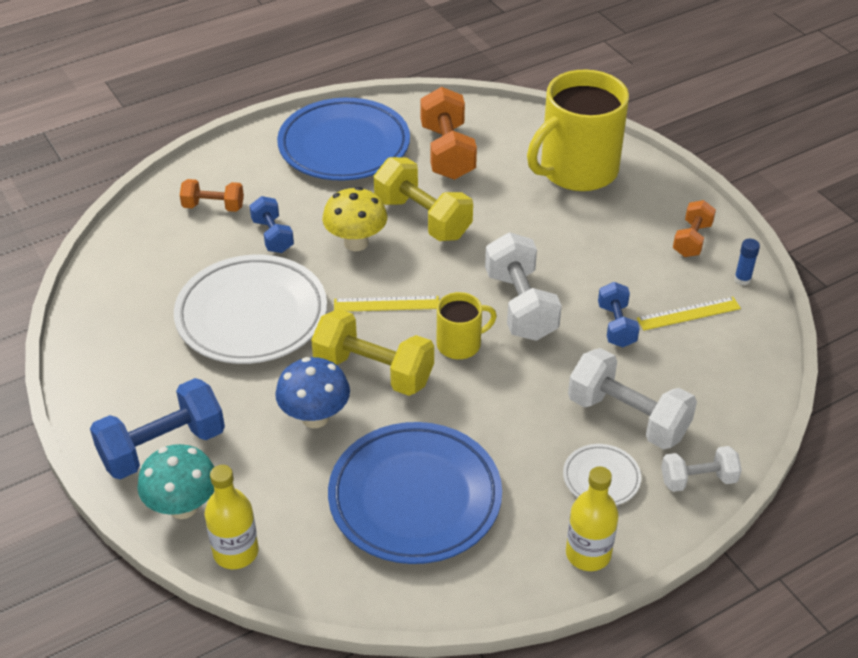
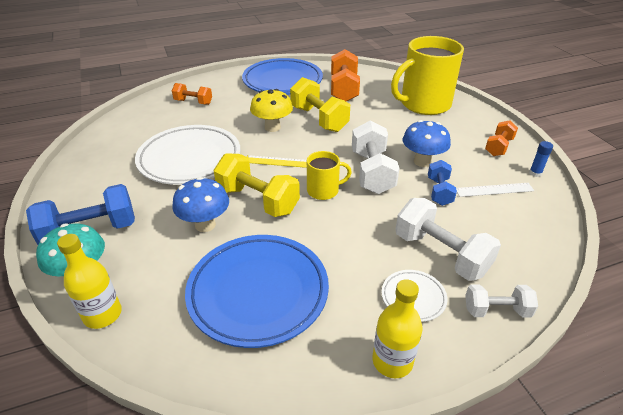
camera: 10 degrees right, 5 degrees down
blue dumbbell [249,196,294,253] -> none
yellow ruler [637,297,741,330] -> white ruler [456,183,534,197]
none -> blue mushroom [403,120,451,167]

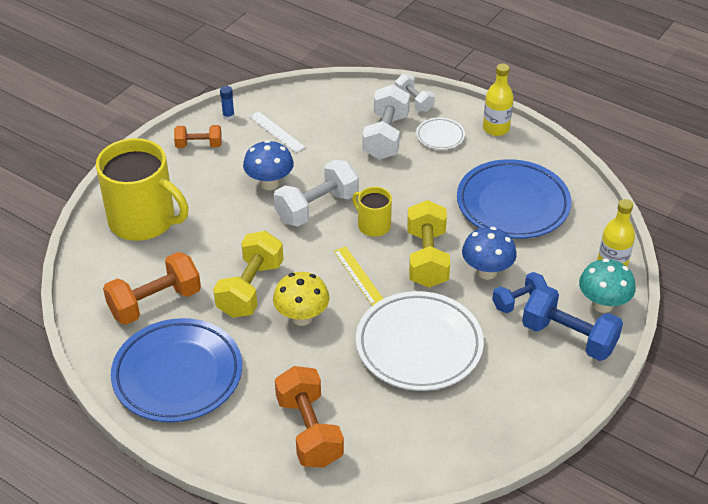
camera: 125 degrees left, 5 degrees up
orange dumbbell [172,83,212,105] -> orange dumbbell [275,366,344,468], size x1.70
blue dumbbell [428,160,457,206] -> blue dumbbell moved to [492,272,548,313]

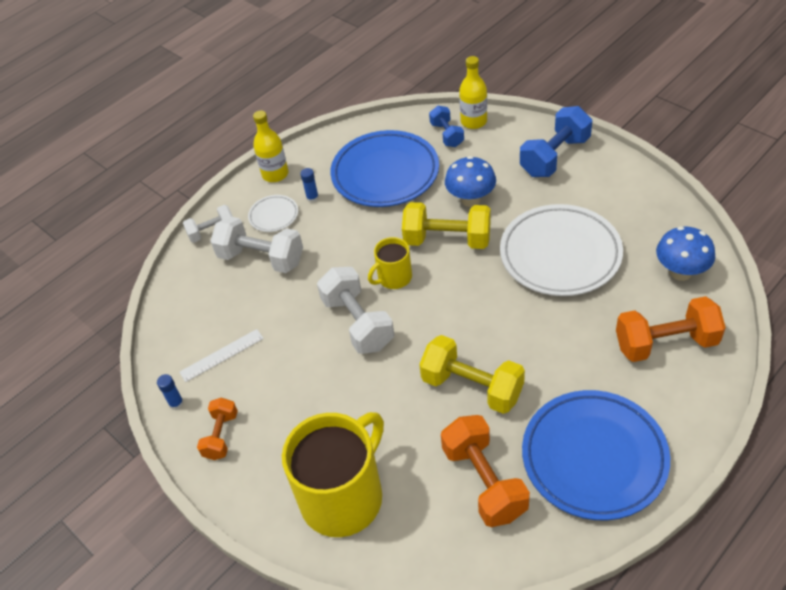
camera: 75 degrees left, 5 degrees up
blue mushroom [243,140,294,190] -> blue mushroom moved to [656,226,715,281]
yellow mushroom [273,272,329,326] -> none
yellow ruler [334,246,384,306] -> none
blue dumbbell [492,272,548,313] -> blue dumbbell moved to [429,106,464,147]
turquoise mushroom [579,258,636,313] -> none
none -> blue glue stick [300,168,319,203]

